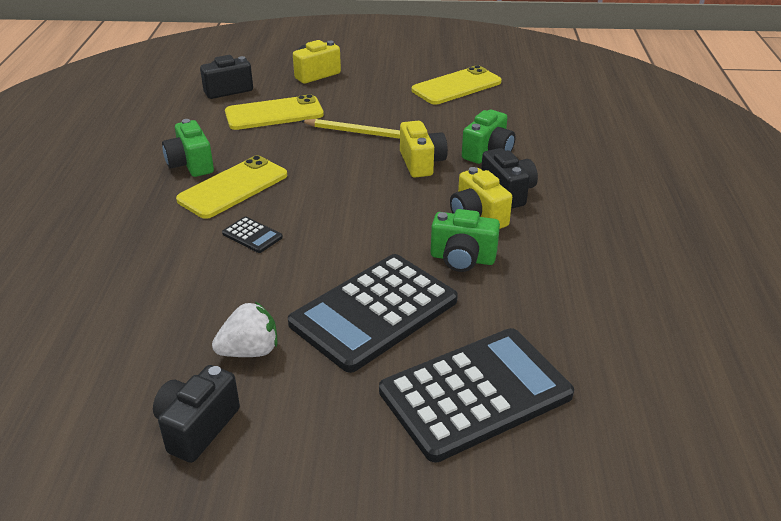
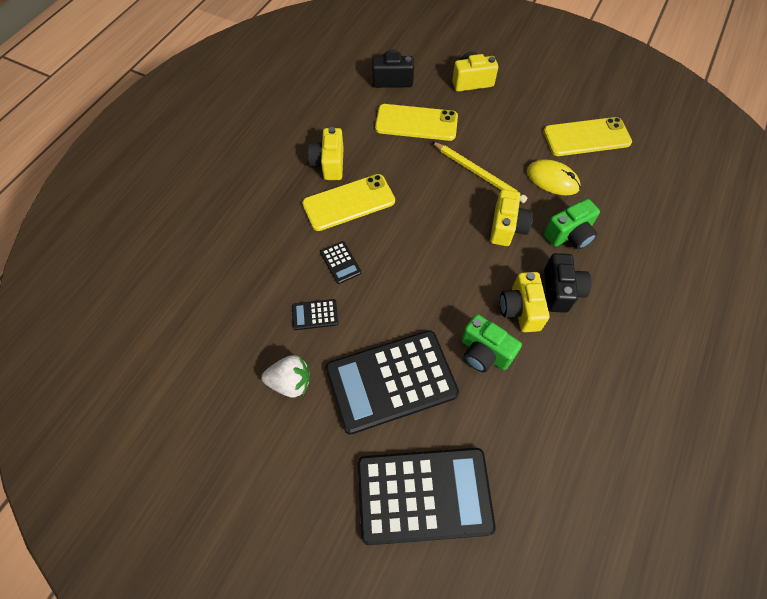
camera: 25 degrees right, 25 degrees up
black camera [153,365,240,463] -> none
green camera [162,119,214,177] -> yellow camera [308,127,344,180]
none -> black calculator [292,299,338,330]
none -> yellow mouse [527,159,581,196]

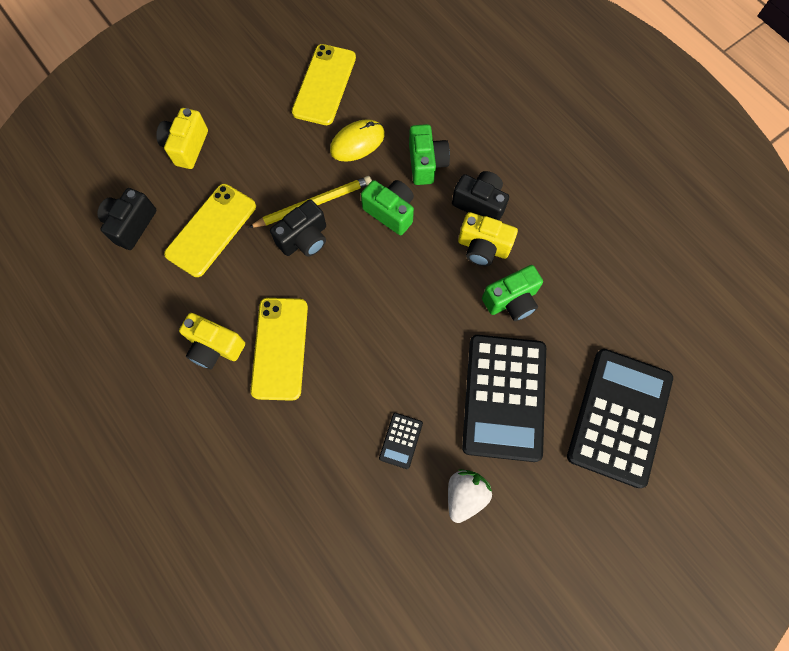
camera: 65 degrees left, 10 degrees up
black calculator [320,241,361,284] -> none
yellow camera [490,189,533,246] -> green camera [361,180,414,235]
none -> black camera [270,199,326,257]

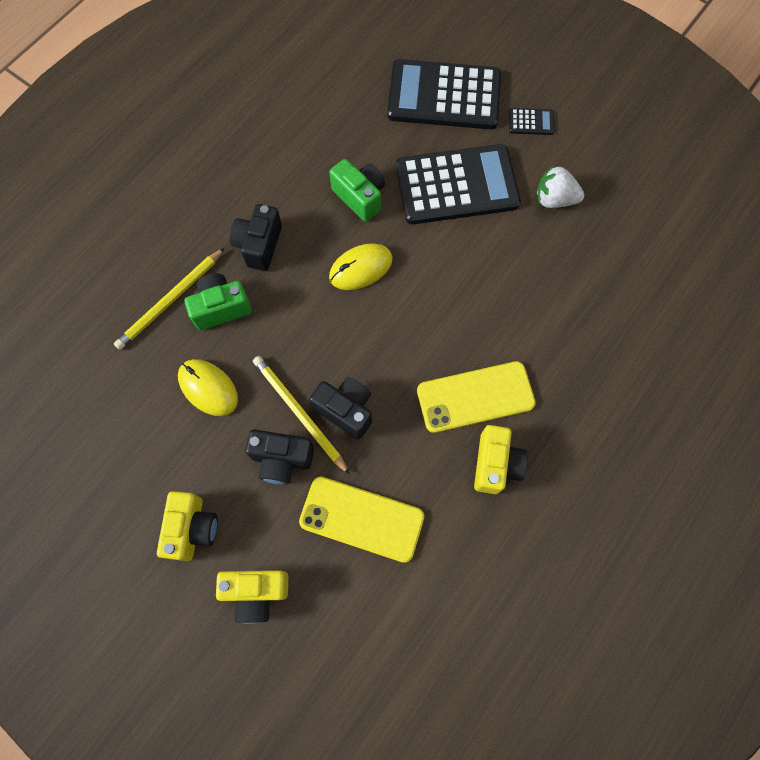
camera: 105 degrees left, 0 degrees up
black camera [97,188,157,250] -> black camera moved to [245,429,314,485]
yellow phone [292,44,356,125] -> none
green camera [361,180,414,235] -> none
black calculator [379,413,423,469] -> black calculator moved to [509,108,554,135]
yellow camera [458,212,518,266] -> yellow camera moved to [157,491,218,561]
none -> yellow pencil [114,248,225,350]
none -> yellow mouse [329,243,393,290]

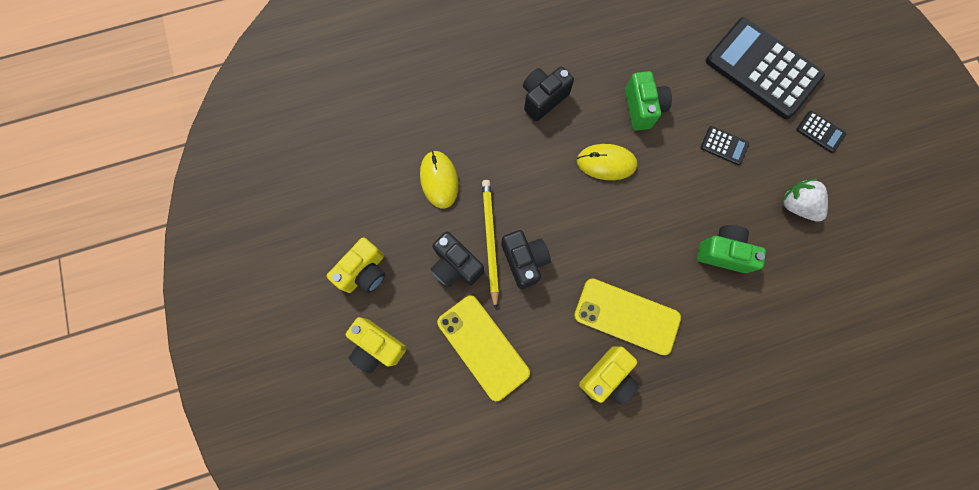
camera: 35 degrees right, 5 degrees up
yellow pencil [114,248,225,350] -> none
green camera [184,273,252,330] -> green camera moved to [697,225,766,273]
black calculator [396,144,521,224] -> black calculator [701,126,749,165], size x0.40

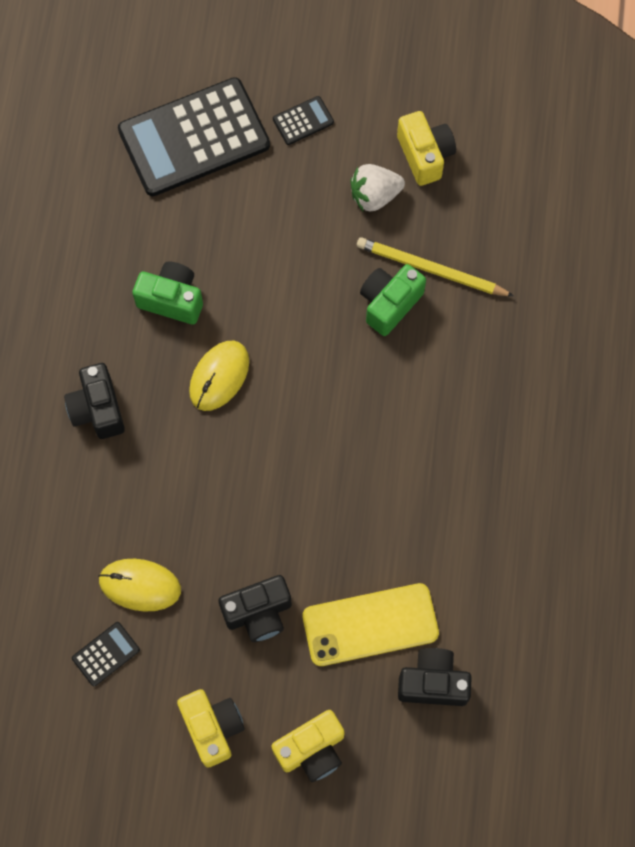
camera: 65 degrees left, 5 degrees down
yellow pencil [482,180,499,309] -> yellow pencil moved to [357,237,514,296]
black camera [501,230,551,289] -> black camera moved to [398,648,472,706]
yellow phone [574,278,681,355] -> none
yellow camera [579,346,639,405] -> yellow camera moved to [397,111,456,186]
black calculator [701,126,749,165] -> black calculator moved to [72,622,140,686]

